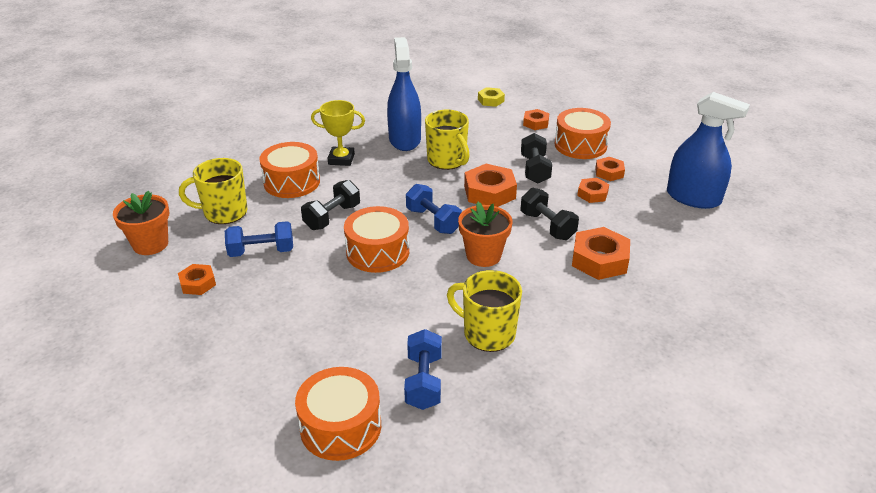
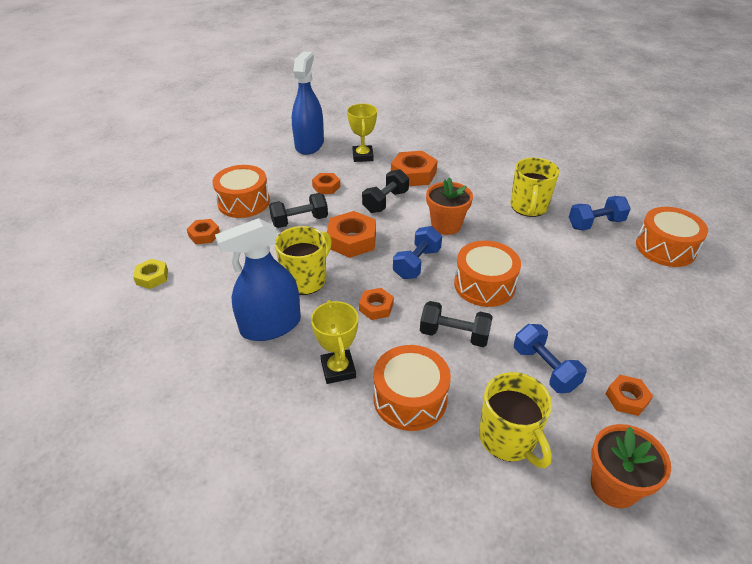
camera: 110 degrees left, 5 degrees up
orange nut [595,157,625,181] -> orange nut moved to [359,288,394,320]
none -> yellow trophy [347,104,377,162]

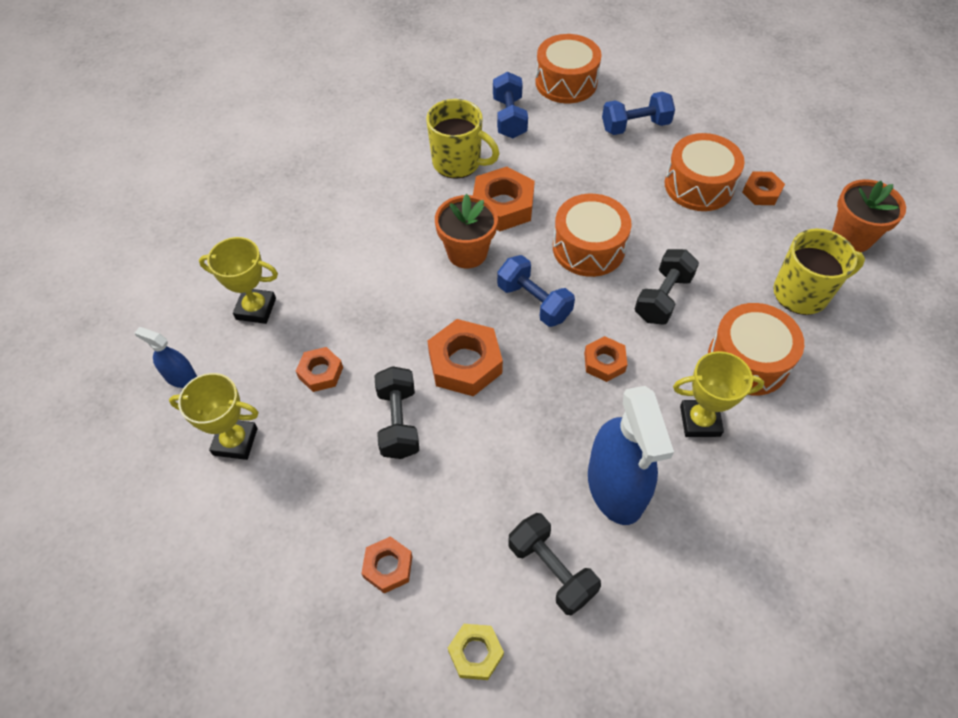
camera: 75 degrees left, 15 degrees up
orange drum [212,165,270,218] -> orange drum moved to [665,133,745,211]
yellow mug [275,226,332,295] -> none
blue spray bottle [292,51,324,155] -> blue spray bottle [134,327,197,388], size x0.49
black dumbbell [362,169,409,213] -> black dumbbell moved to [508,513,601,615]
orange nut [391,151,438,186] -> orange nut moved to [473,167,535,231]
blue dumbbell [514,324,587,393] -> blue dumbbell moved to [602,92,675,135]
none -> yellow trophy [169,373,259,460]

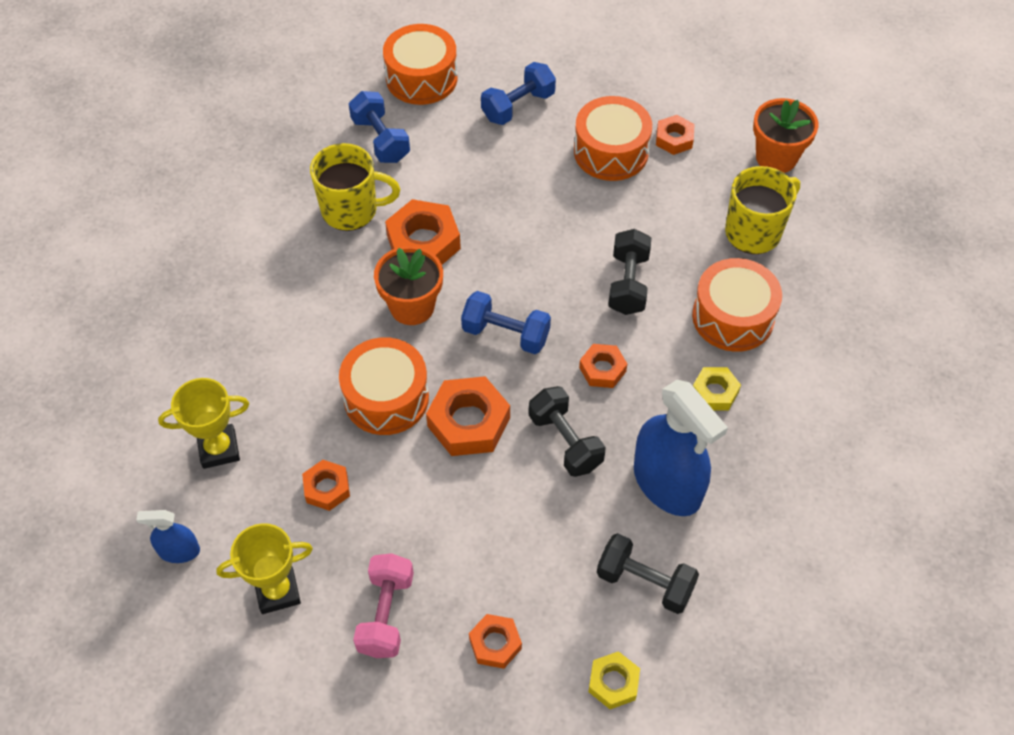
camera: 25 degrees left, 0 degrees up
black dumbbell [374,366,419,459] -> black dumbbell moved to [529,386,606,477]
orange drum [553,194,632,277] -> orange drum moved to [339,337,429,435]
yellow trophy [673,351,764,437] -> yellow nut [693,367,741,410]
none -> pink dumbbell [353,553,414,658]

